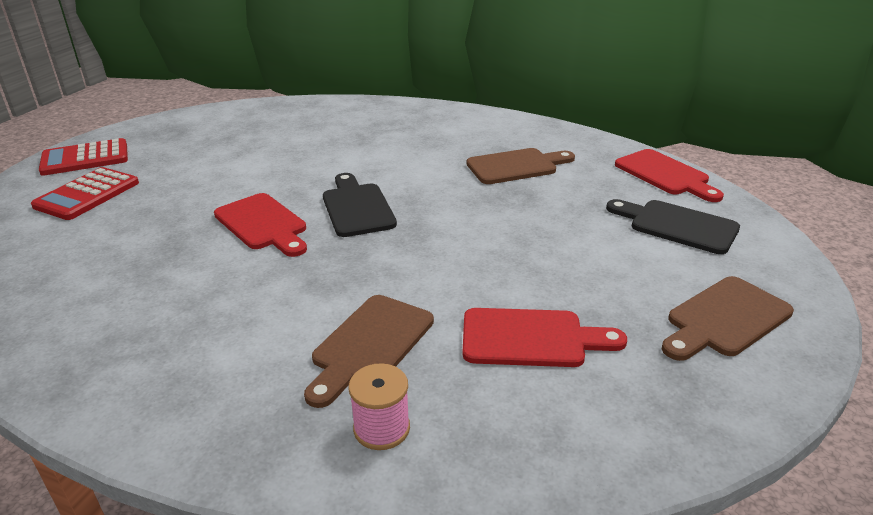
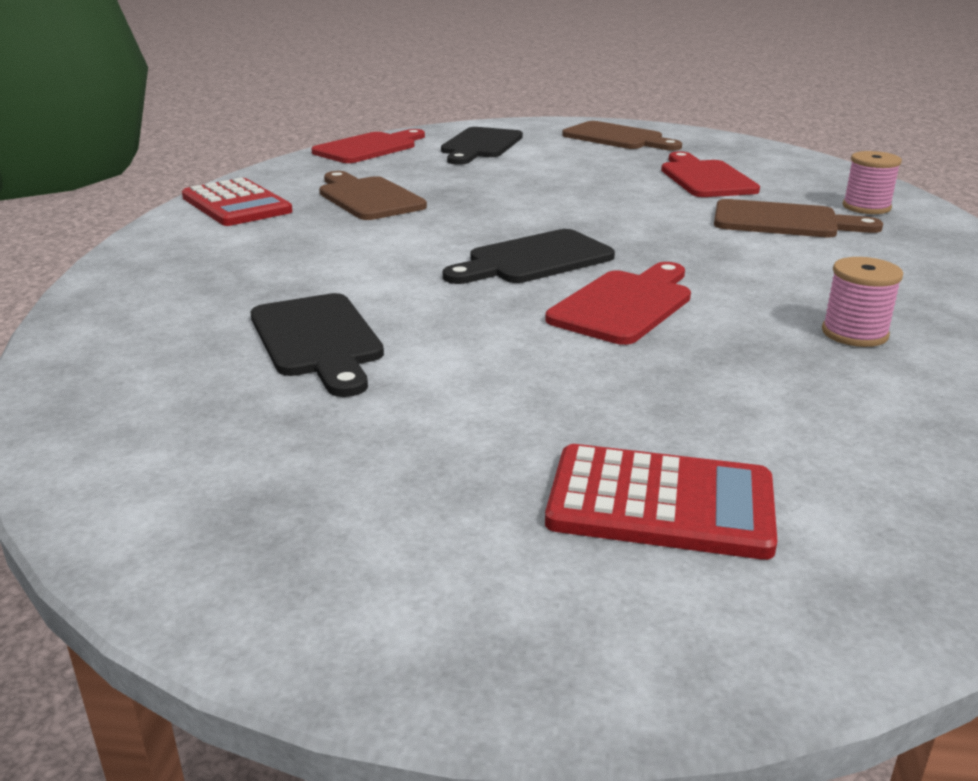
camera: 105 degrees left, 5 degrees down
red calculator [39,138,128,176] -> red calculator moved to [182,178,293,226]
none -> black cutting board [251,293,384,397]
none -> pink spool [822,257,903,347]

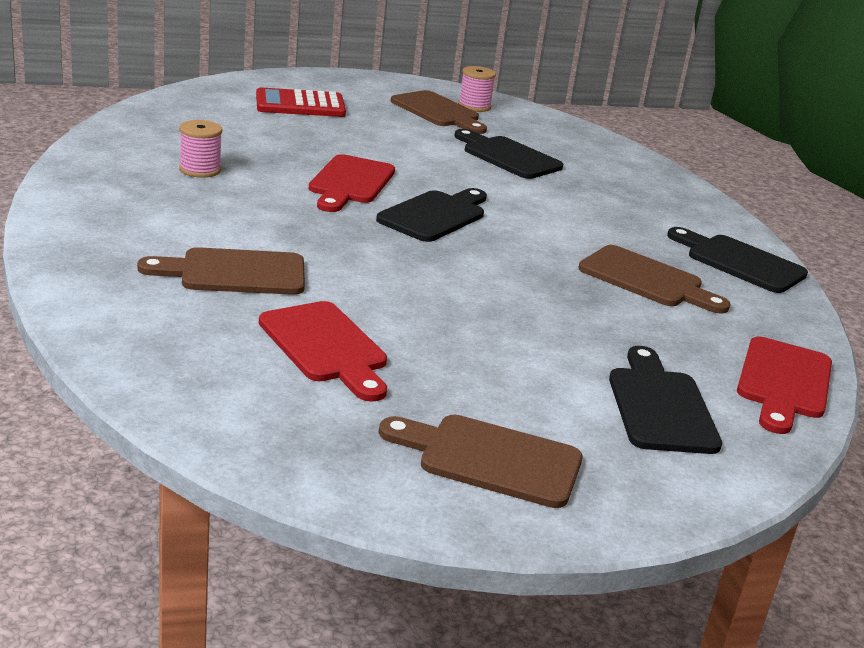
camera: 155 degrees right, 0 degrees up
red calculator [182,178,293,226] -> black cutting board [667,227,808,293]
pink spool [842,151,902,214] -> pink spool moved to [458,66,496,112]
none -> brown cutting board [391,90,487,134]

